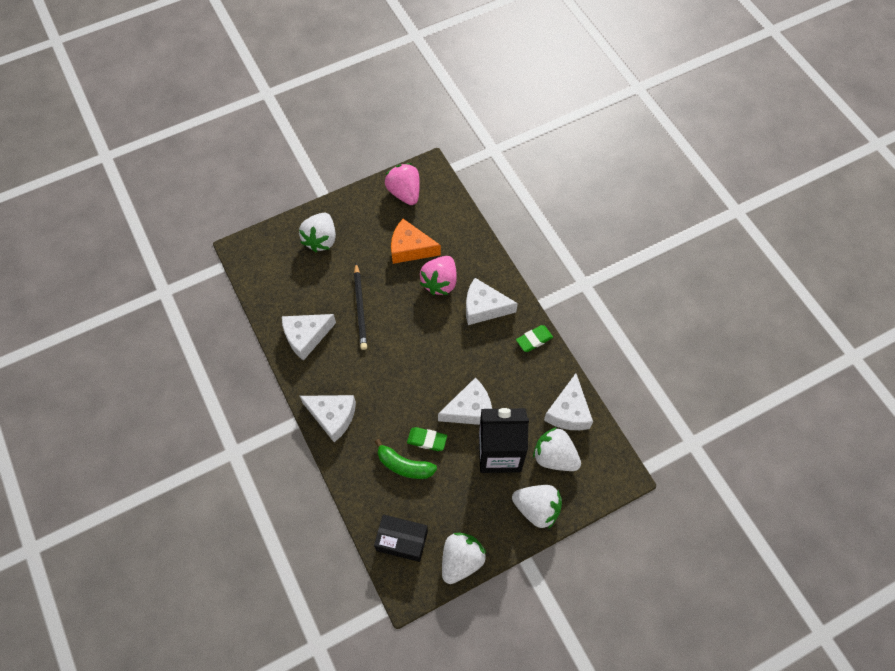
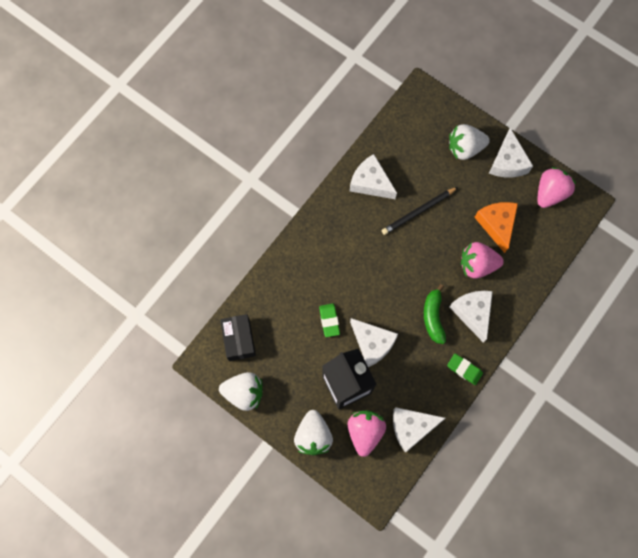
camera: 65 degrees right, 10 degrees up
white cheese [300,395,356,442] -> white cheese moved to [489,128,533,177]
green banana [375,439,437,479] -> green banana moved to [424,284,446,344]
white strawberry [533,427,581,471] -> pink strawberry [348,411,386,457]

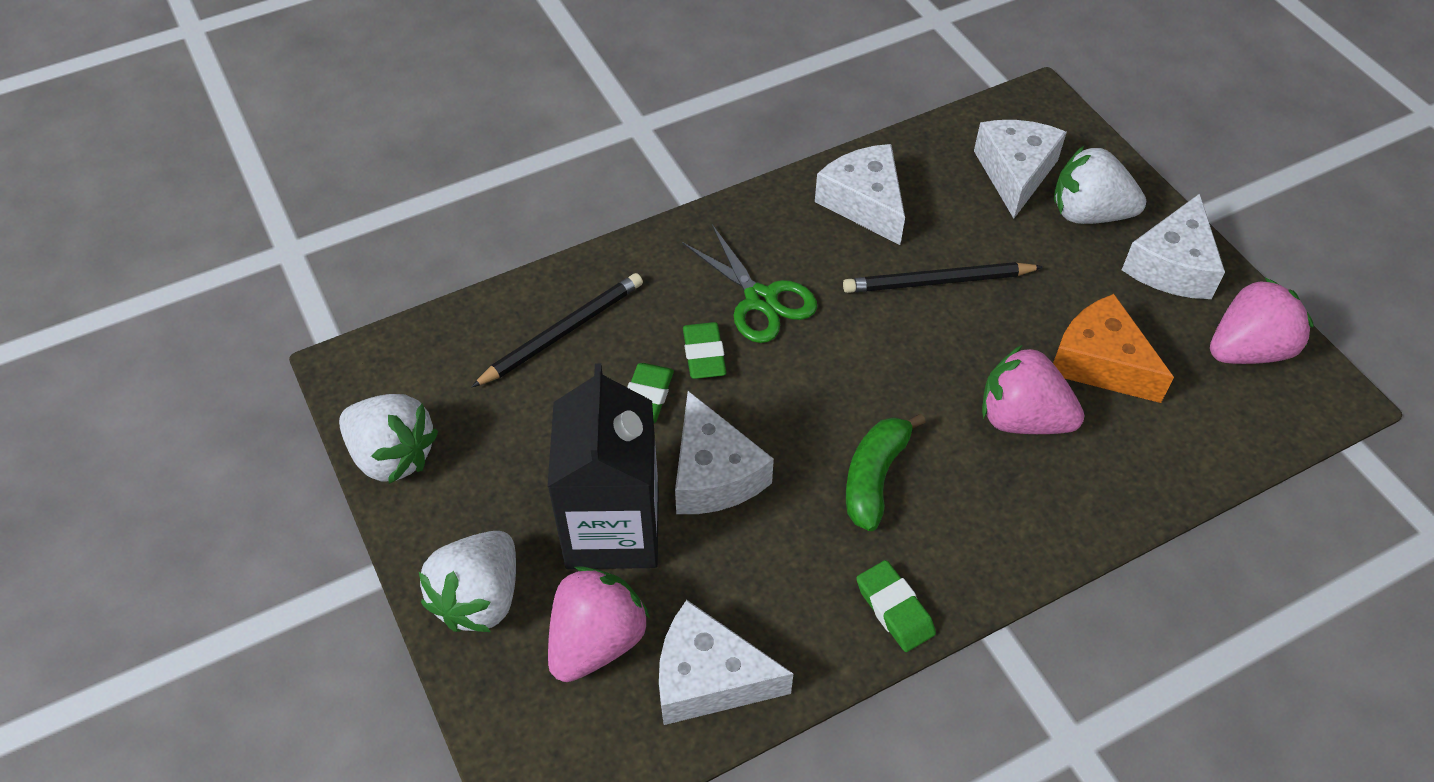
camera: 25 degrees right, 20 degrees down
black box [220,314,256,361] -> none
white cheese [449,291,493,342] -> white cheese moved to [974,120,1067,218]
orange cheese [474,202,518,253] -> orange cheese turned 60 degrees counterclockwise [1053,294,1174,403]
none -> black pencil [471,273,643,388]
none -> green scissors [682,225,817,343]
none -> green eraser [683,322,726,379]

